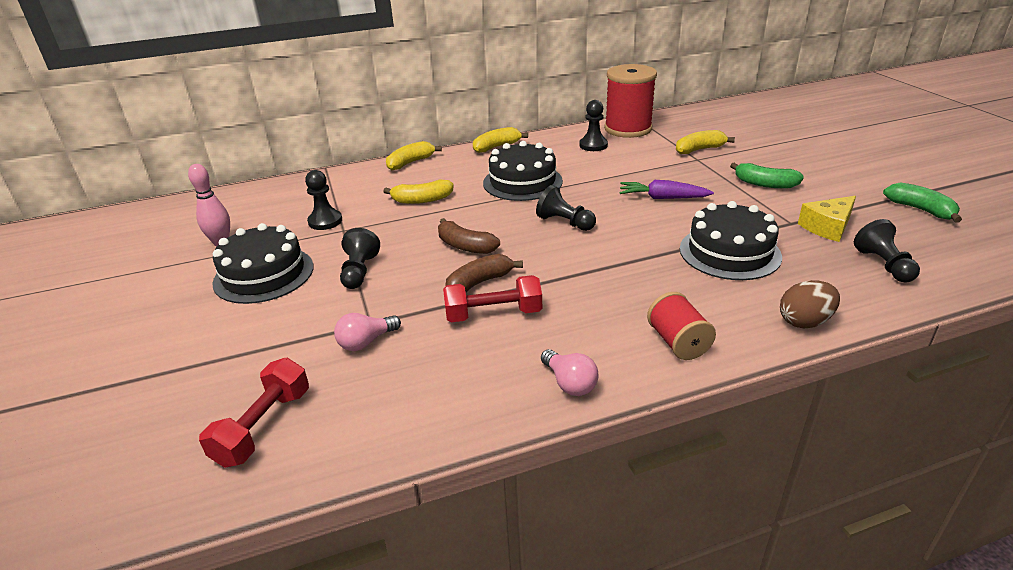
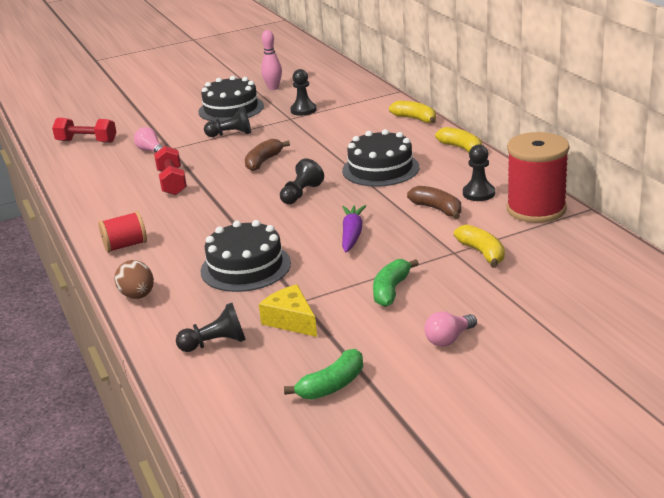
camera: 85 degrees right, 5 degrees down
yellow banana [383,179,454,204] -> none
brown banana [445,254,523,292] -> brown banana moved to [407,186,461,219]
pink light bulb [541,349,598,396] -> pink light bulb moved to [424,311,477,347]

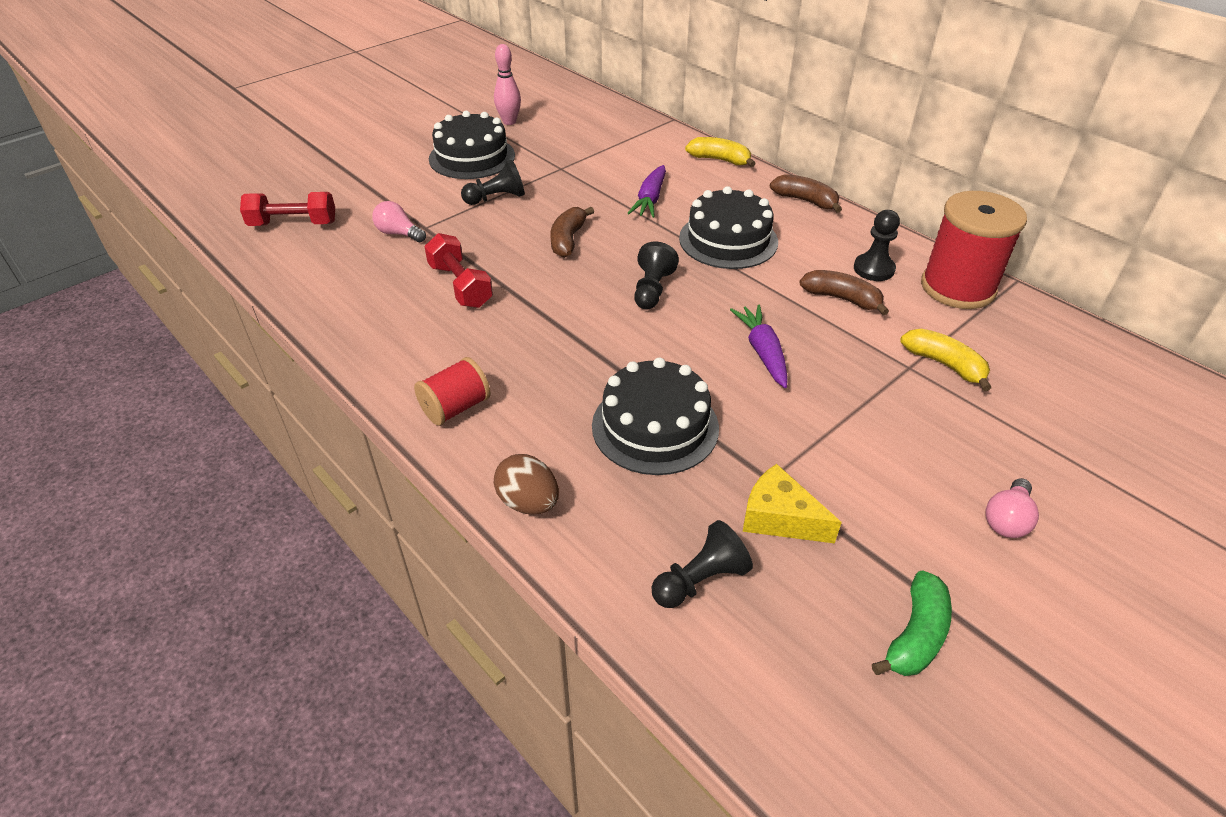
camera: 20 degrees left, 15 degrees up
black pawn [290,69,317,116] -> none
green banana [373,259,419,307] -> none
yellow banana [435,127,482,153] -> brown banana [770,174,842,213]
none -> purple carrot [628,165,666,218]

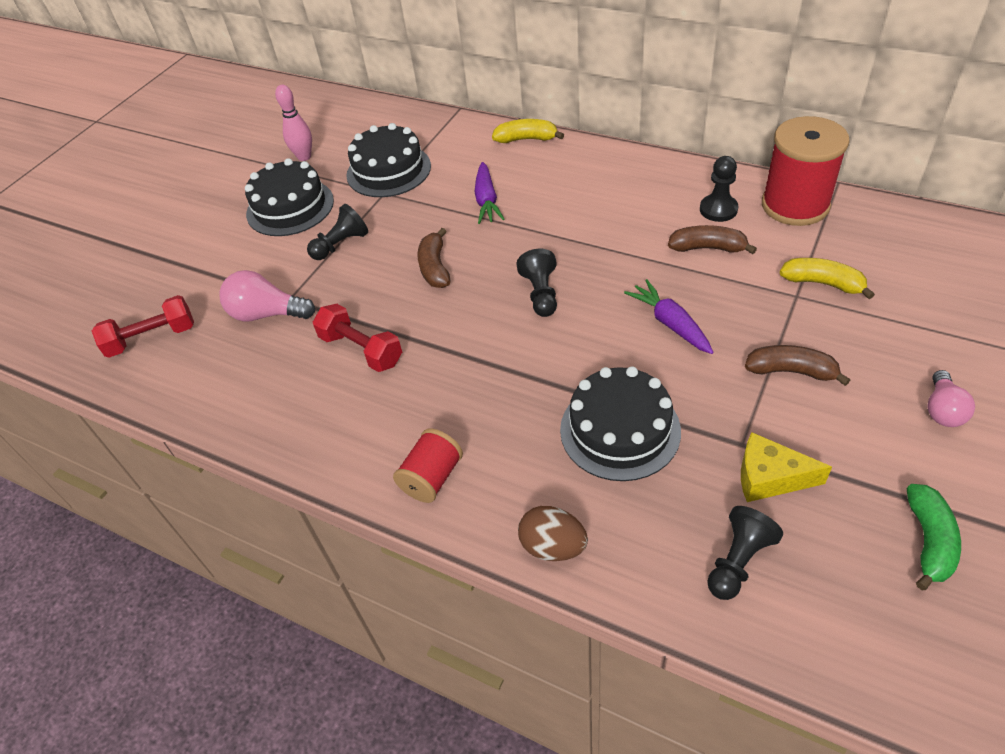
camera: 15 degrees left, 5 degrees up
pink light bulb [372,201,426,242] -> pink light bulb [219,270,315,321], size x1.51
black cake [679,186,778,269] -> black cake moved to [346,123,431,197]
brown banana [770,174,842,213] -> brown banana moved to [745,345,850,386]

